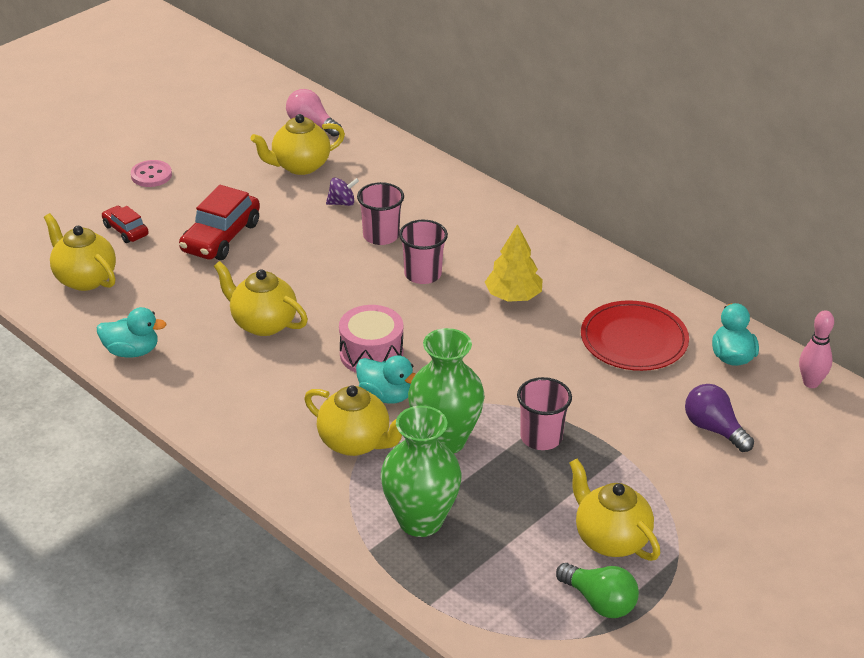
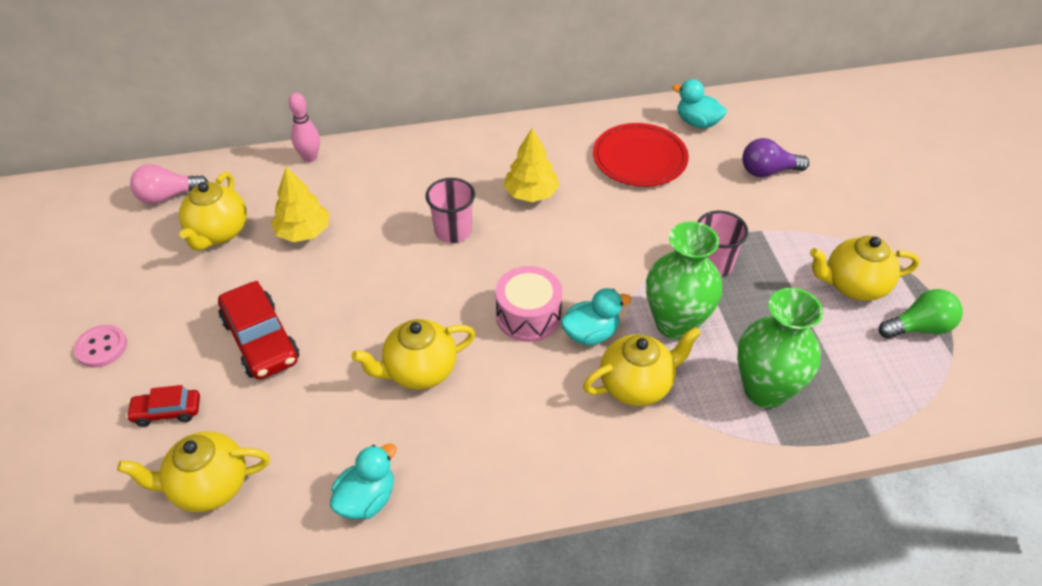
camera: 55 degrees left, 10 degrees up
purple spinning top [326,178,359,206] -> yellow tree [271,166,329,242]
pink cup [357,182,404,245] -> none
pink bowling pin [799,310,834,388] -> pink bowling pin moved to [289,93,320,162]

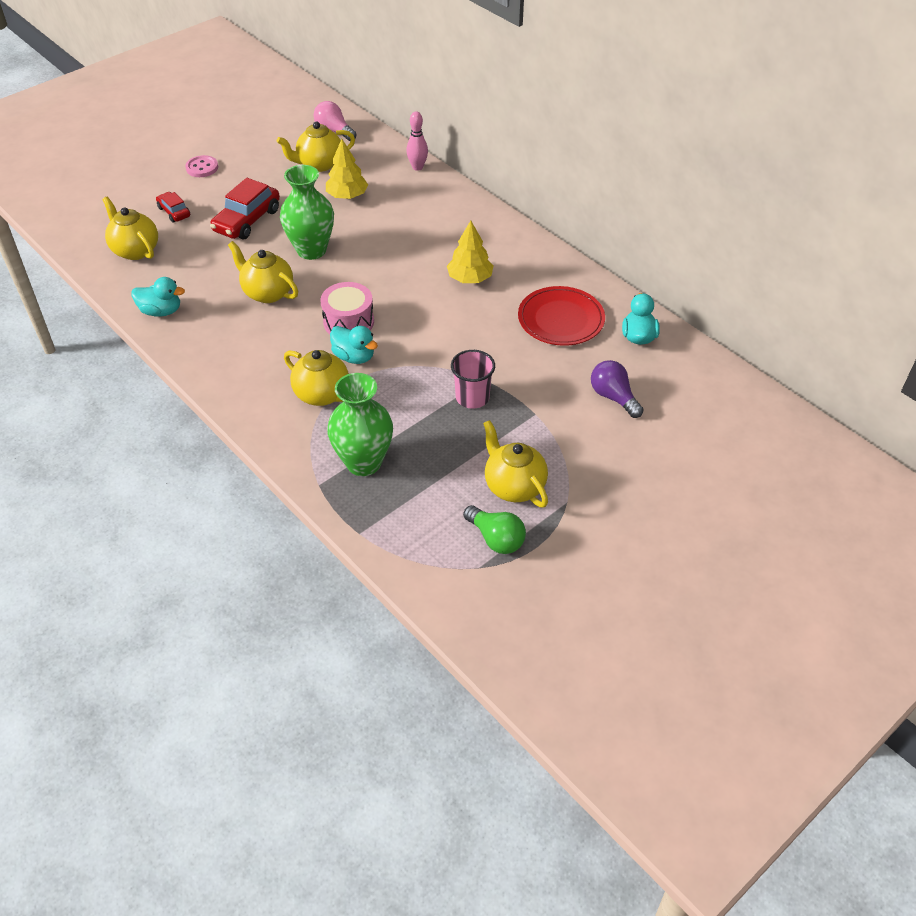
camera: 60 degrees right, 0 degrees up
pink cup [426,178,475,243] -> none
green vase [646,222,723,340] -> green vase moved to [280,165,334,260]

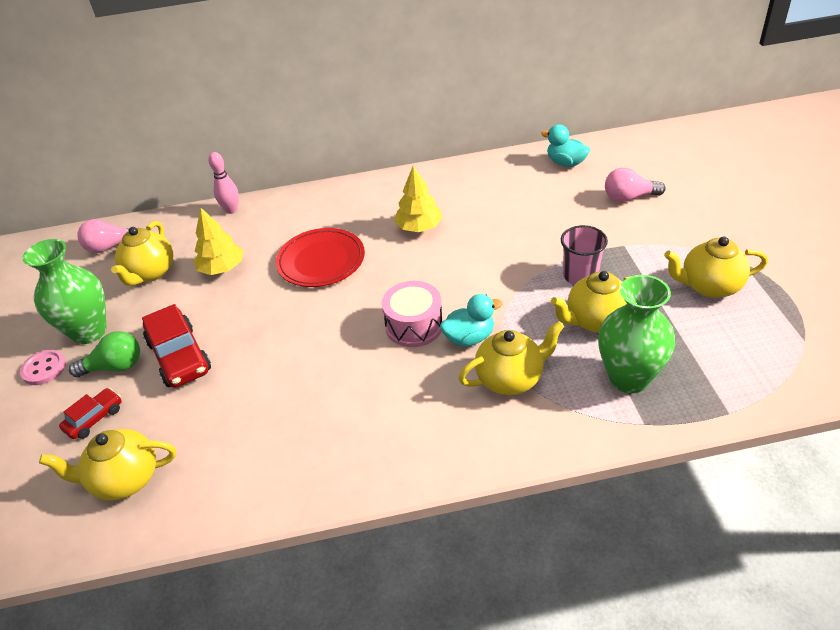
camera: 55 degrees left, 5 degrees down
turquoise duck [132,277,185,317] -> none
red car [156,192,191,223] -> red car turned 135 degrees clockwise [59,388,122,439]
yellow teapot [228,241,298,303] -> yellow teapot moved to [551,271,631,333]
green vase [280,165,334,260] -> green vase moved to [22,239,107,344]
green light bulb [463,505,526,554] -> green light bulb moved to [69,331,140,378]
red plate [518,286,605,346] -> red plate moved to [276,228,365,287]
purple light bulb [591,360,644,418] -> pink light bulb [605,168,666,202]

